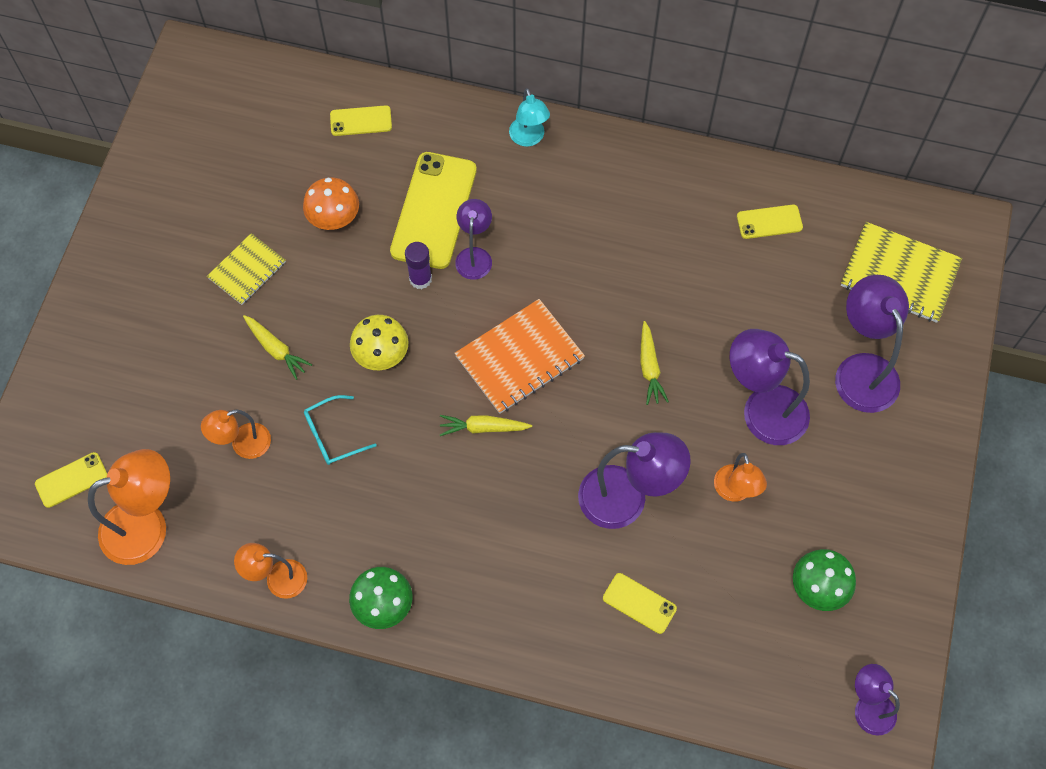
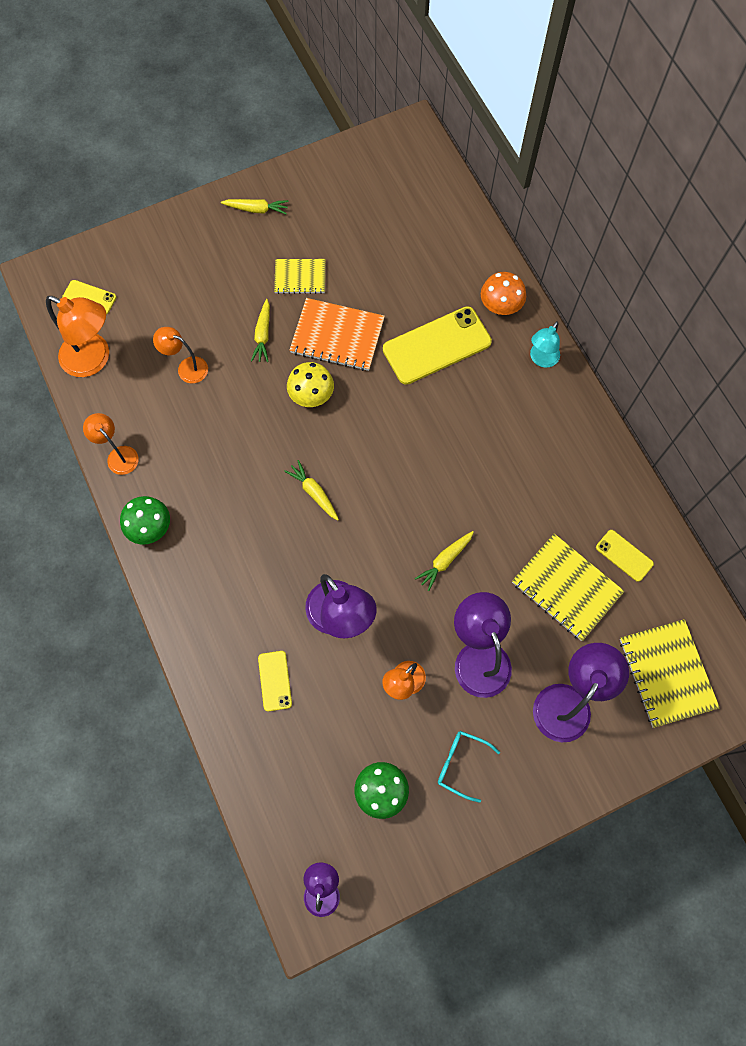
camera: 50 degrees right, 5 degrees up
orange mushroom [303,177,359,230] -> orange mushroom moved to [481,272,526,315]
turquoise glasses [304,395,377,465] -> turquoise glasses moved to [438,731,500,803]
yellow phone [330,105,392,136] -> none
purple glue stick [405,242,432,289] -> none
orange notebook [454,299,585,414] -> orange notebook moved to [289,298,385,371]
purple lamp [455,199,492,280] -> none
none -> yellow carrot [221,199,289,215]
none -> yellow notebook [512,534,625,641]

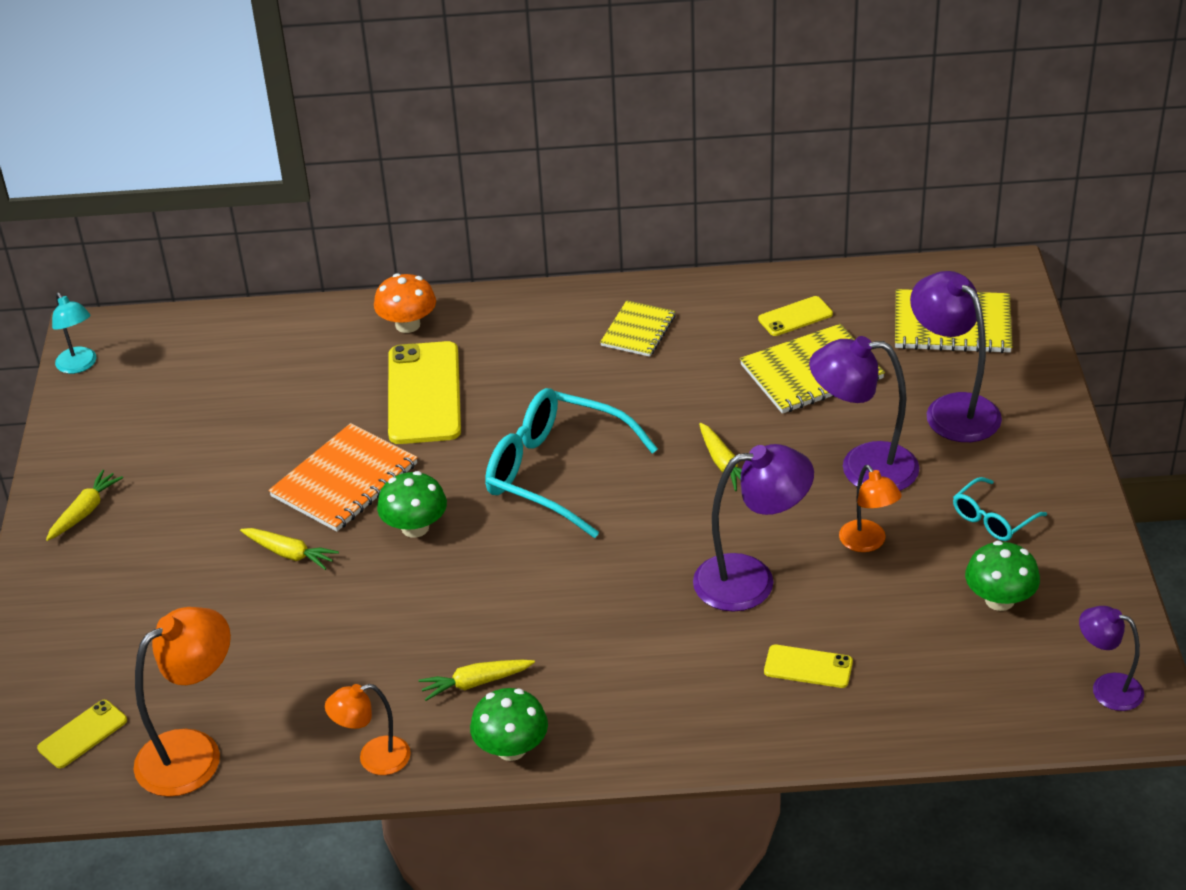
camera: 65 degrees left, 30 degrees down
orange lamp [153,327,208,383] -> none
yellow notebook [274,259,325,294] -> yellow notebook moved to [600,300,676,357]
yellow carrot [284,460,339,520] -> yellow carrot moved to [418,660,535,701]
yellow mushroom [287,362,334,407] -> green mushroom [377,471,447,538]
turquoise lamp [530,321,560,368] -> turquoise lamp moved to [52,292,96,374]
none -> turquoise glasses [485,388,658,538]

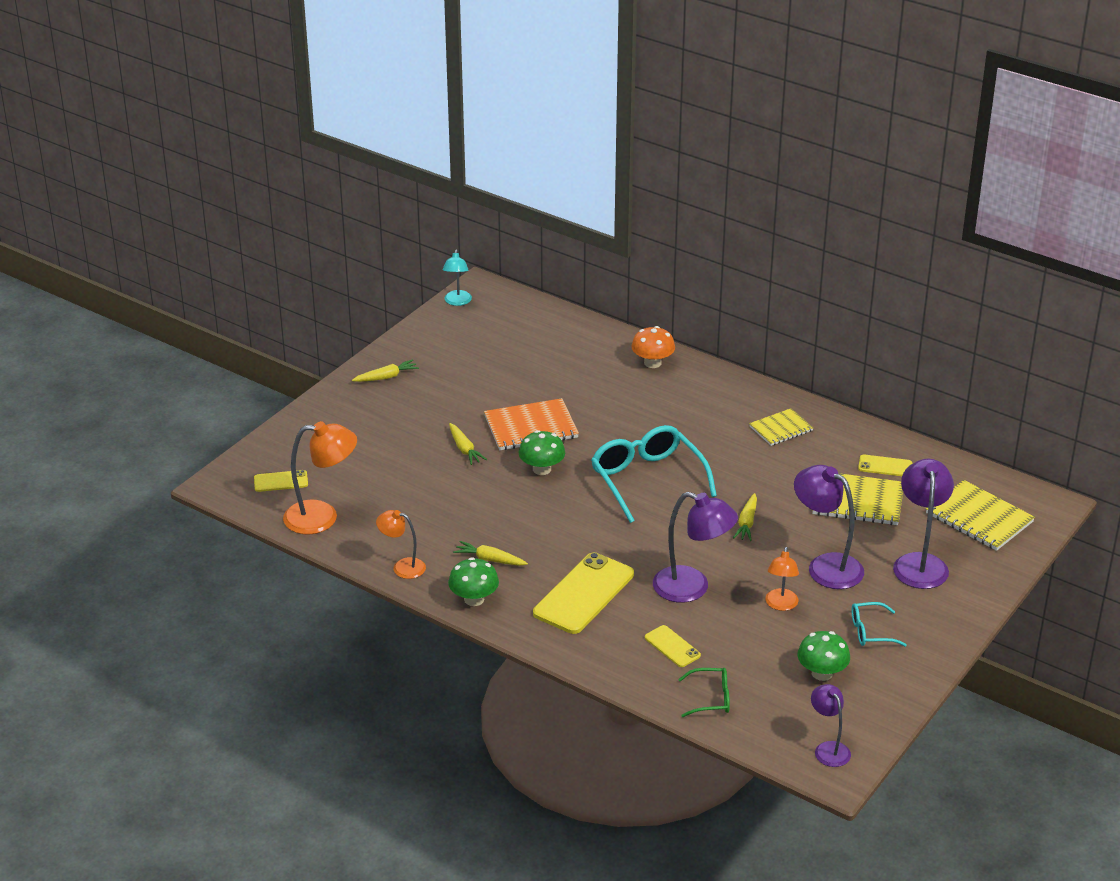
camera: 35 degrees right, 5 degrees down
yellow phone [388,341,461,444] -> yellow phone moved to [533,552,634,634]
none -> green glasses [678,668,730,717]

